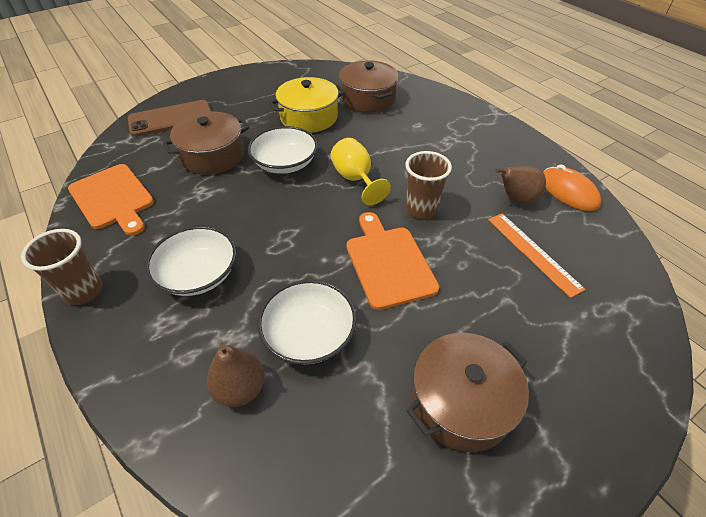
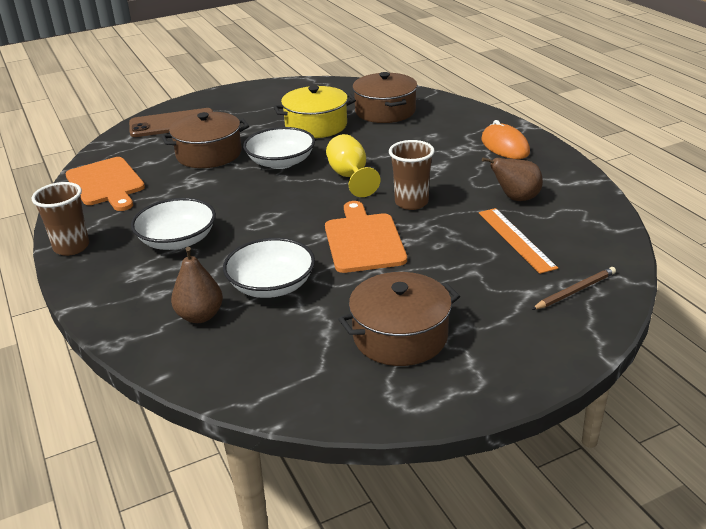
camera: 10 degrees right, 15 degrees down
orange mouse [543,164,601,211] -> orange mouse moved to [481,120,530,159]
none -> brown pencil [531,267,616,310]

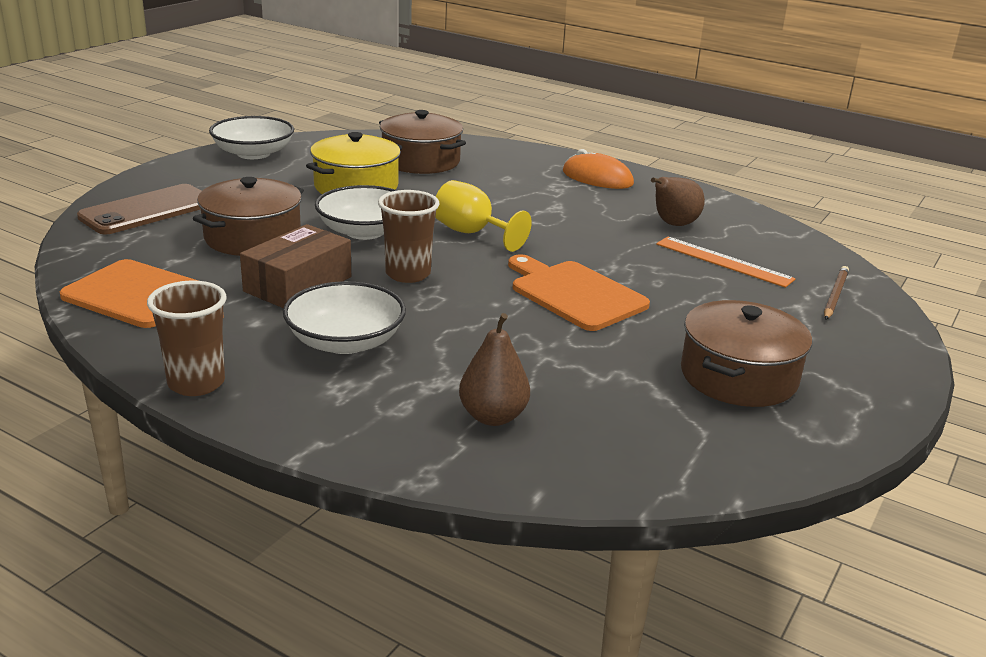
camera: 35 degrees left, 5 degrees down
white bowl [223,238,315,298] -> white bowl moved to [209,116,294,159]
brown cup [389,140,435,210] -> brown cup moved to [378,190,439,283]
none -> brown box [240,224,351,308]

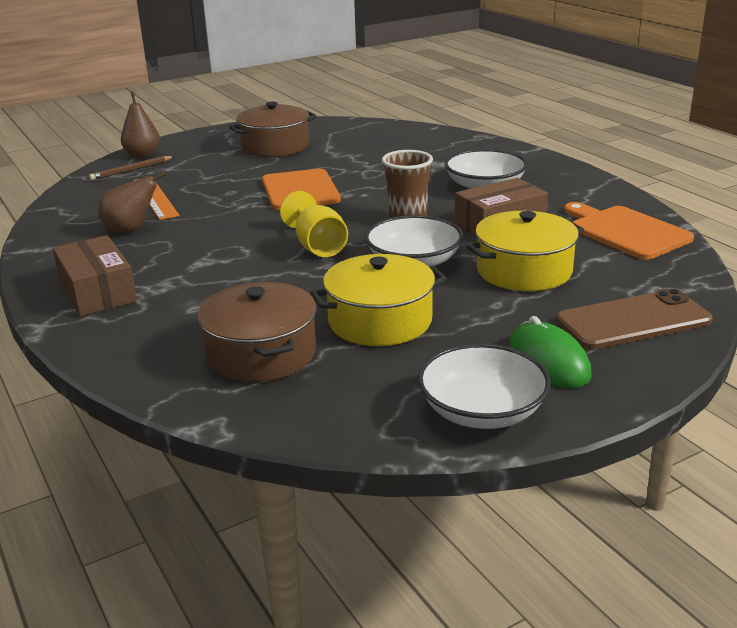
camera: 150 degrees left, 0 degrees up
brown cup [147,281,227,396] -> none
brown pot [193,177,304,256] -> yellow pot [467,211,584,291]
brown pear [459,313,530,426] -> brown pear moved to [121,91,160,158]
orange mouse [563,149,634,189] -> brown box [53,235,137,316]
none -> green mouse [509,316,592,388]

